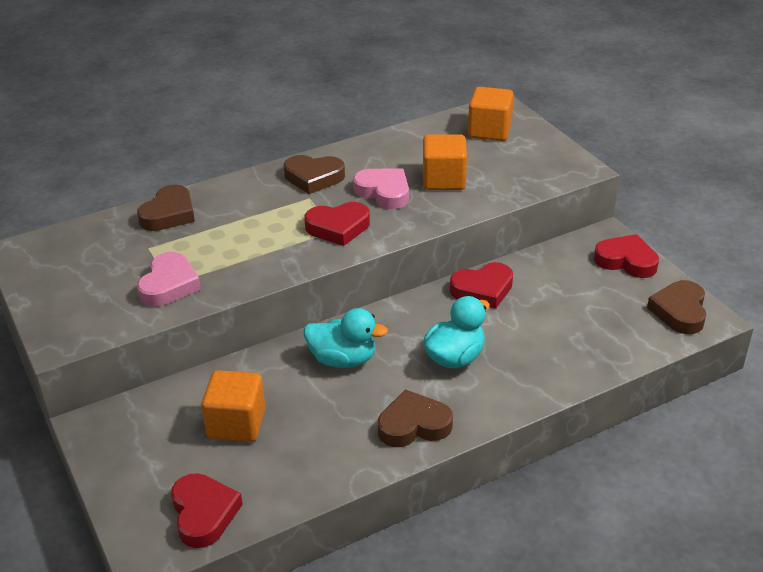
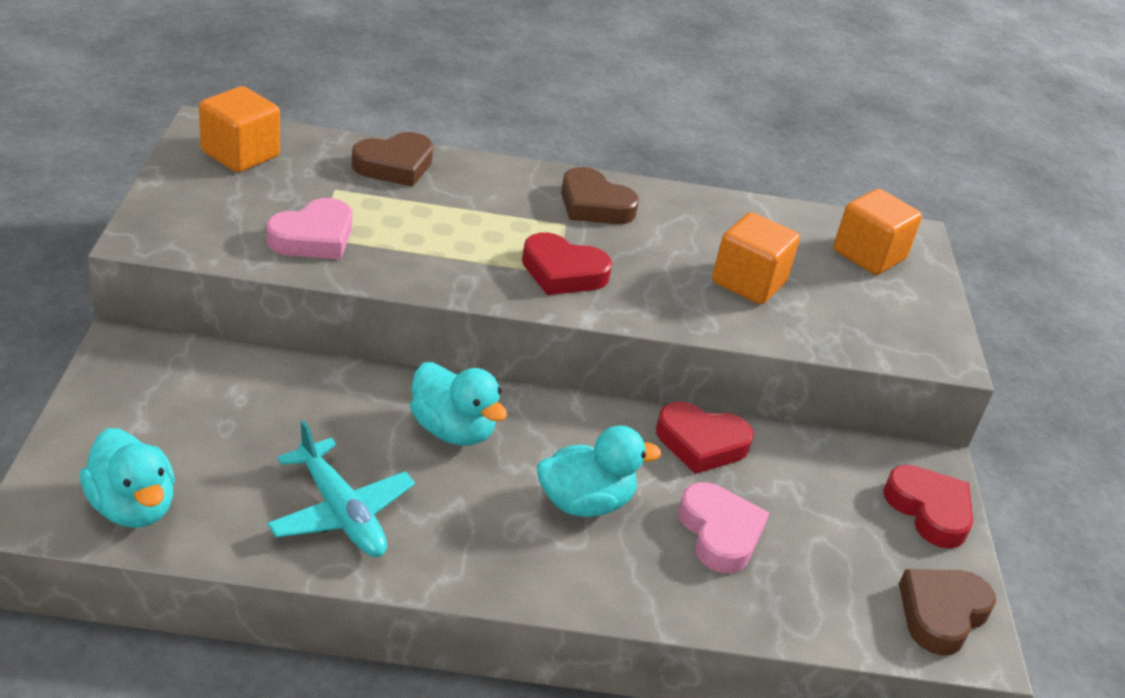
camera: 25 degrees right, 0 degrees up
red heart [171,473,243,548] -> turquoise duck [80,428,175,528]
orange cube [201,370,266,442] -> orange cube moved to [199,86,280,172]
pink heart [353,168,409,209] -> pink heart moved to [678,482,769,573]
brown heart [378,389,453,447] -> none
none -> turquoise plane [267,420,415,557]

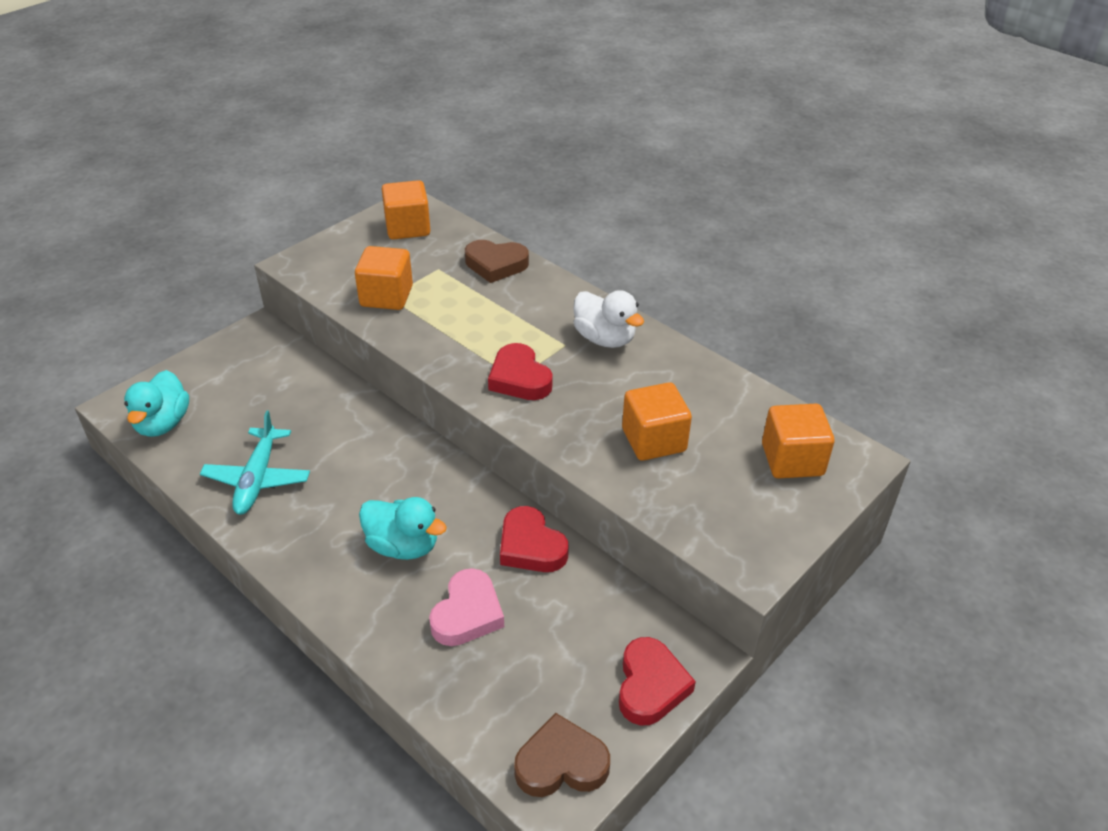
camera: 45 degrees right, 5 degrees up
pink heart [267,198,352,259] -> orange cube [355,246,413,310]
turquoise duck [410,362,507,446] -> none
brown heart [561,167,639,224] -> white duck [573,290,644,348]

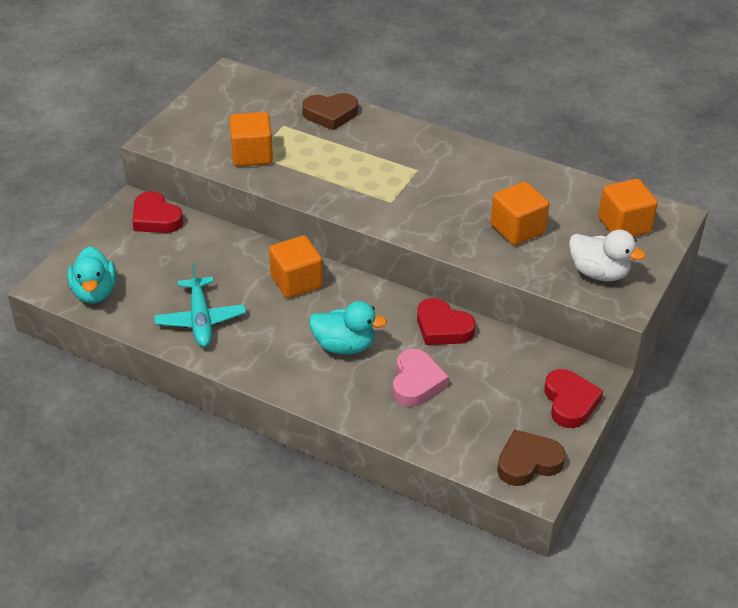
camera: 15 degrees left, 0 degrees up
orange cube [382,180,430,239] -> orange cube moved to [269,236,323,298]
red heart [488,343,553,400] -> red heart moved to [132,191,183,233]
white duck [573,290,644,348] -> white duck moved to [569,230,646,281]

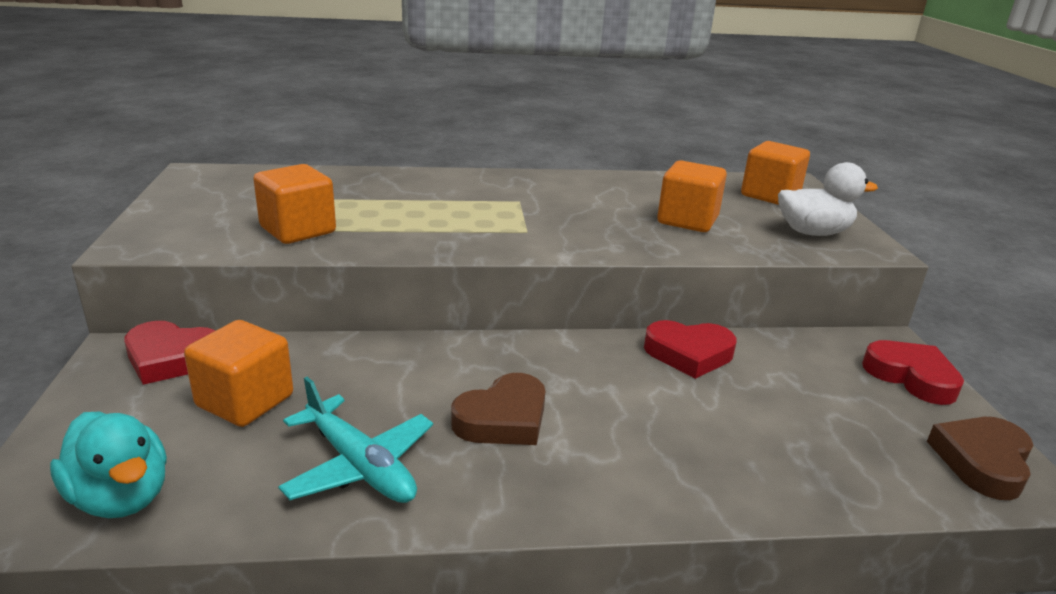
camera: 35 degrees left, 15 degrees down
orange cube [269,236,323,298] -> orange cube moved to [184,320,293,427]
brown heart [302,93,358,130] -> brown heart moved to [451,373,545,445]
turquoise duck [309,301,387,355] -> none
pink heart [393,349,449,406] -> none

